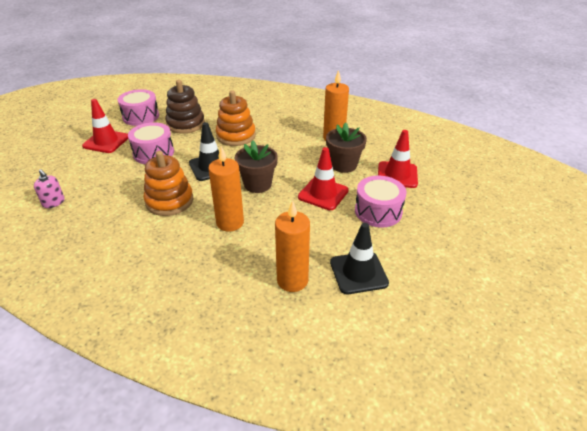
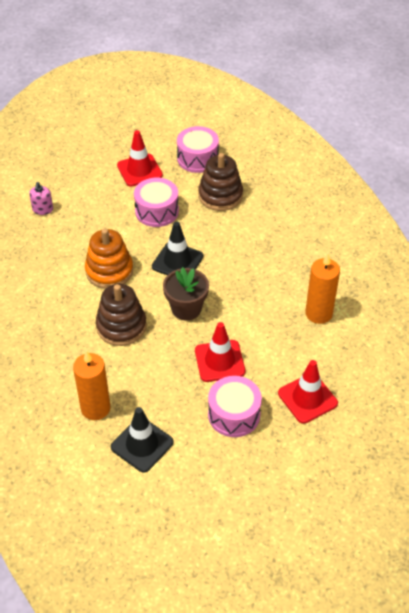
camera: 50 degrees right, 10 degrees up
orange candle [208,146,244,231] -> brown stacking toy [96,284,147,346]
orange stacking toy [216,90,256,146] -> none
brown flower pot [326,122,367,173] -> none

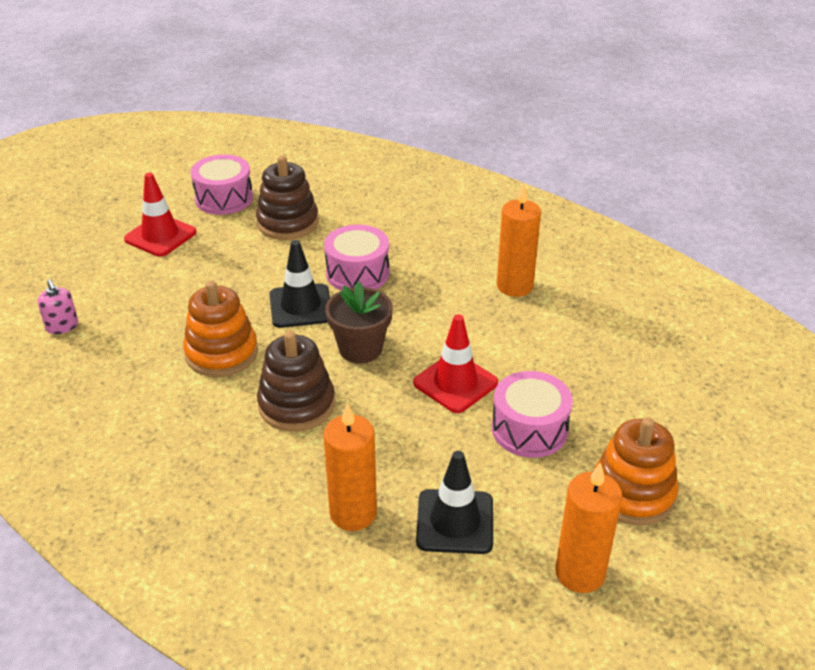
camera: 35 degrees left, 10 degrees down
pink drum [134,178,179,227] -> pink drum moved to [324,225,390,291]
red traffic cone [278,360,338,424] -> none
none -> orange candle [555,462,622,593]
none -> orange stacking toy [594,417,678,526]

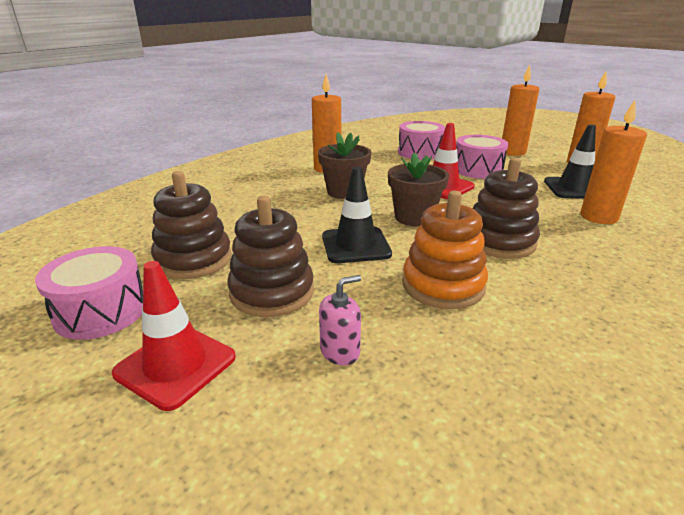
camera: 90 degrees left, 10 degrees down
pink soap dispenser [37,279,78,334] -> pink soap dispenser moved to [319,275,361,366]
pink drum [324,225,390,291] -> pink drum moved to [398,121,445,160]
orange stacking toy [594,417,678,526] -> orange candle [502,65,539,156]
none -> brown stacking toy [227,196,314,317]
none -> brown flower pot [318,132,371,199]

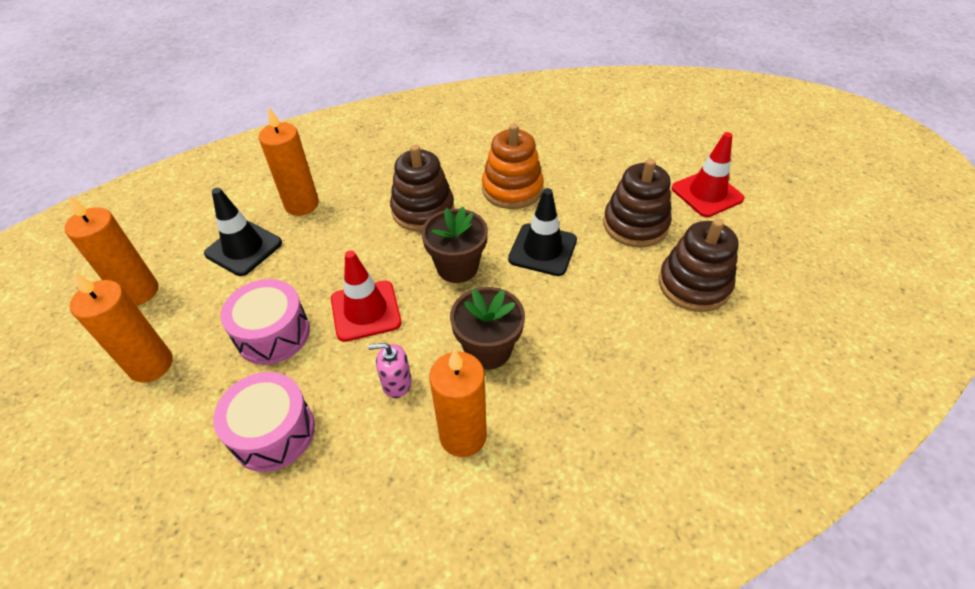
camera: 150 degrees left, 20 degrees up
pink drum [35,246,143,340] -> none
pink soap dispenser [319,275,361,366] -> pink soap dispenser moved to [368,343,412,398]

